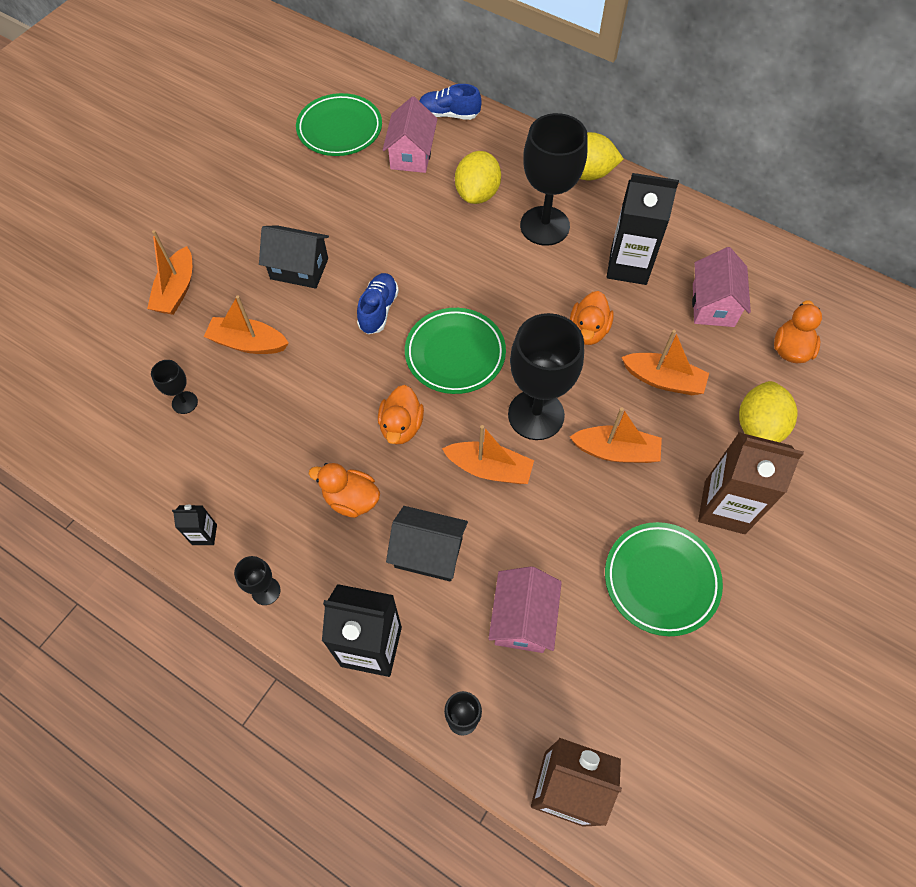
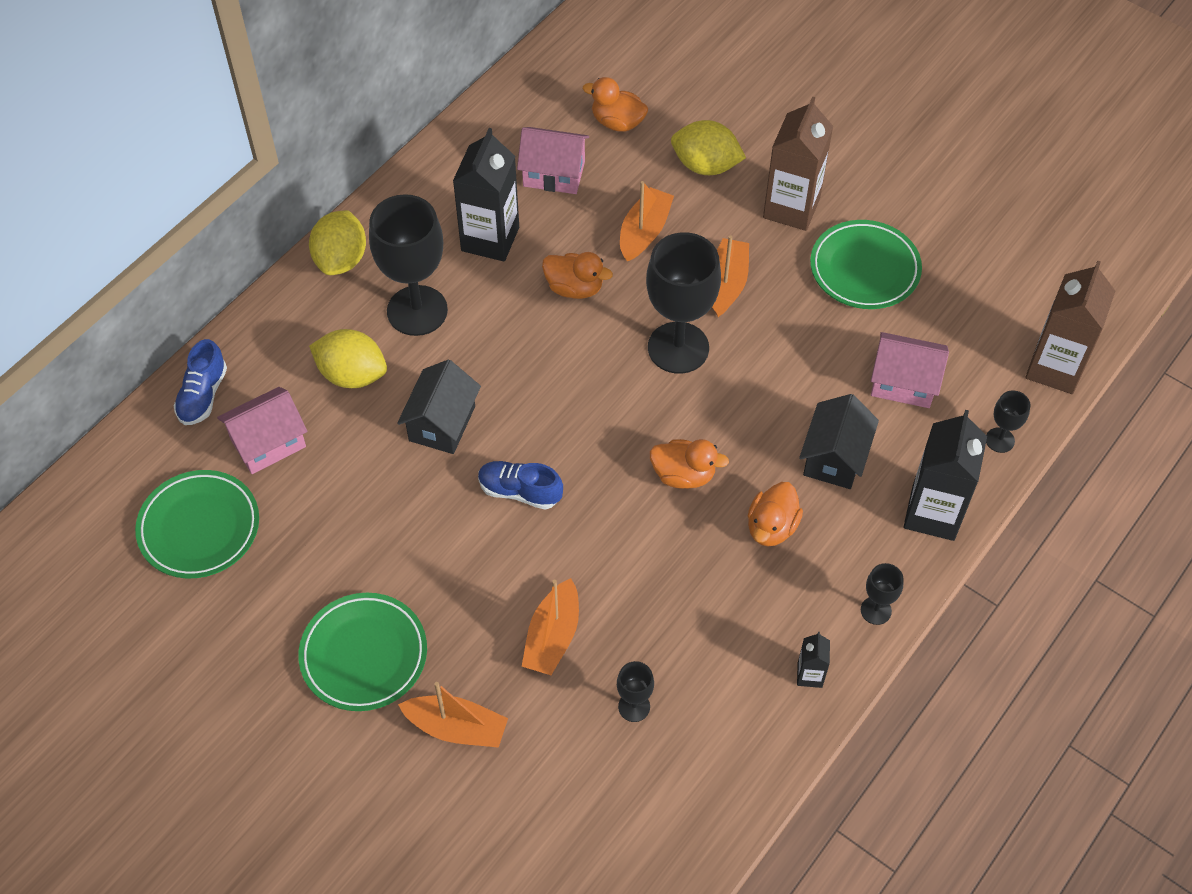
camera: 85 degrees left, 5 degrees down
black house [259,225,329,289] -> black house moved to [397,360,481,454]
pink house [383,96,437,173] -> pink house turned 45 degrees counterclockwise [217,387,307,474]
green plate [405,308,506,394] -> green plate moved to [298,593,427,711]
orange boat [442,425,534,484] -> none

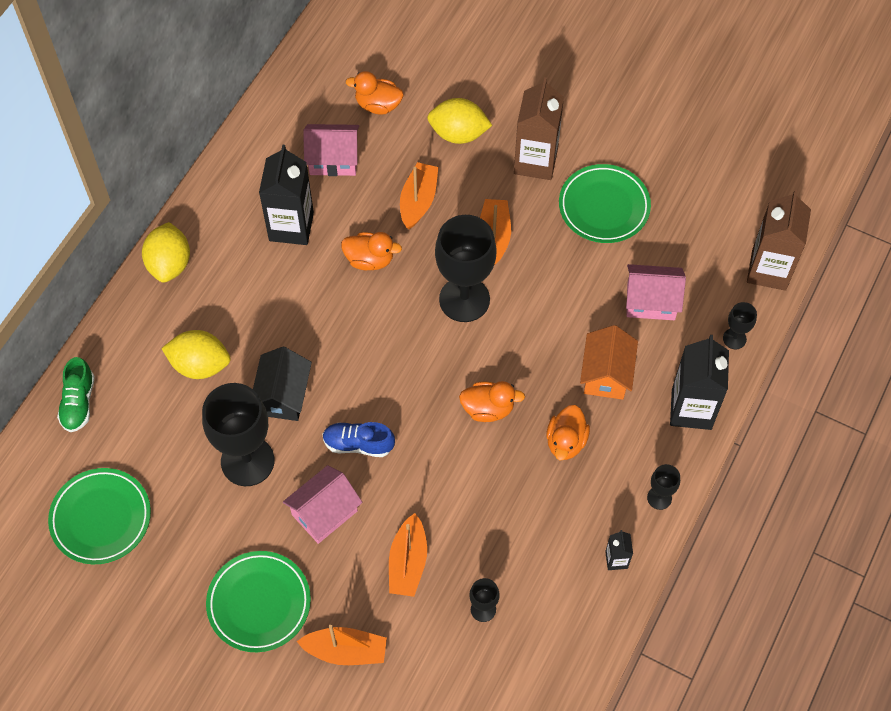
camera: 10 degrees left, 5 degrees up
blue shoe [174,339,227,425] -> green shoe [57,357,95,432]
pink house [217,387,307,474] -> pink house moved to [283,465,362,544]
black goblet [369,194,448,336] -> black goblet moved to [202,383,275,486]
black house [799,394,879,489] -> orange house [580,325,638,400]

